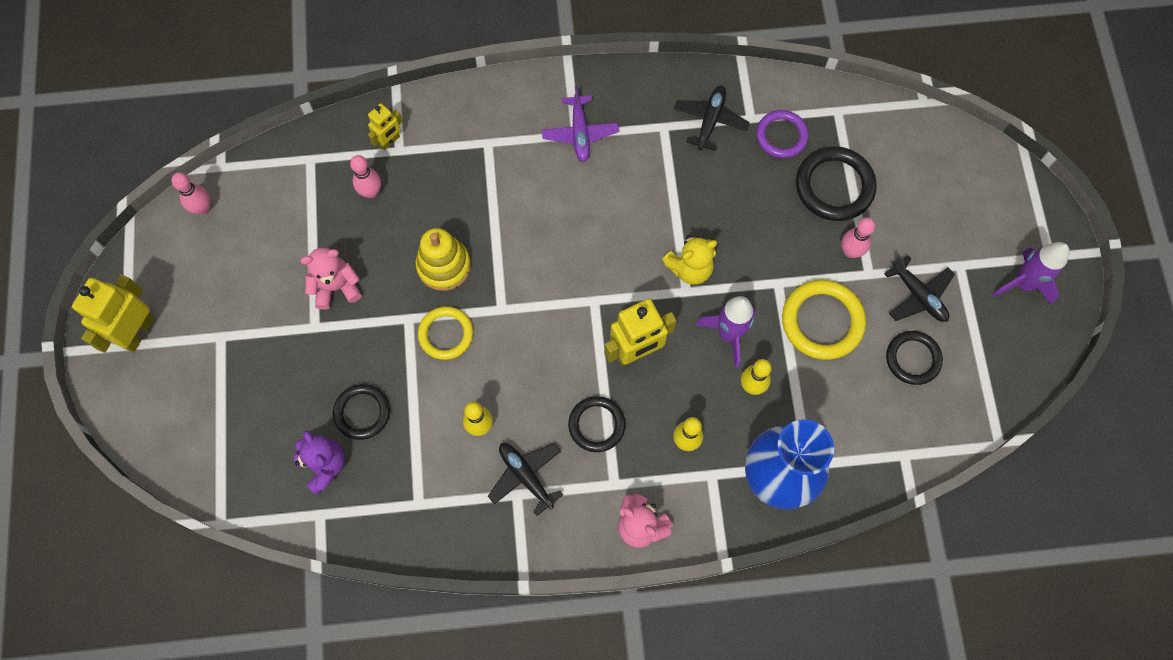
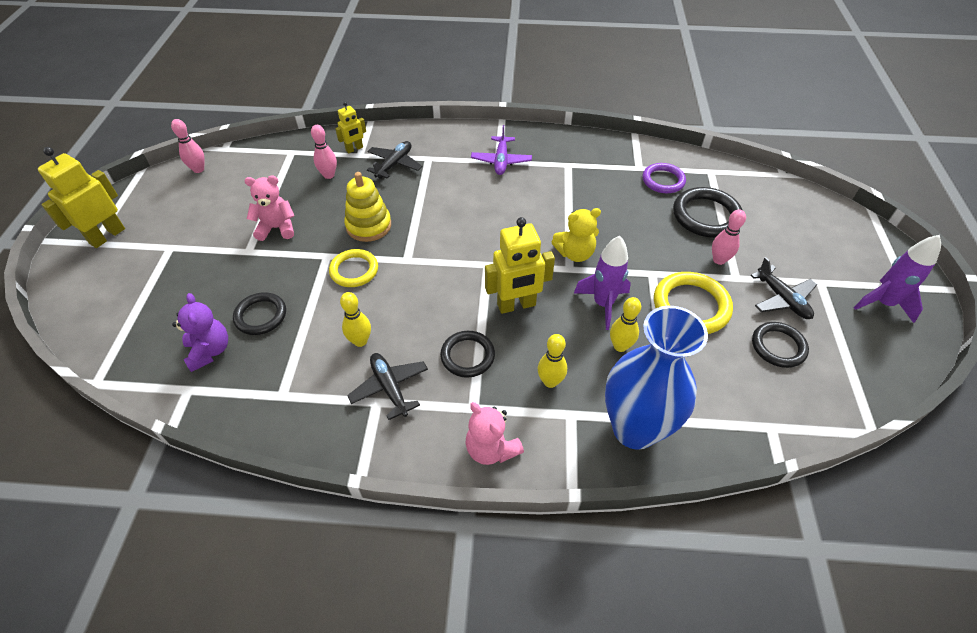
camera: 10 degrees right, 20 degrees down
black plane [674,86,750,151] -> black plane moved to [367,141,422,179]

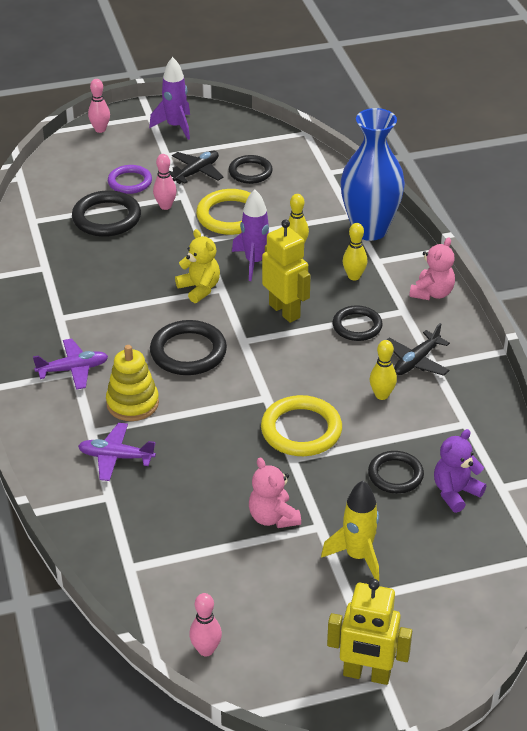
camera: 110 degrees left, 10 degrees down
pink bowling pin [311,125,337,179] -> pink bowling pin moved to [88,79,110,133]
yellow ring [329,249,378,287] -> yellow ring [261,395,342,456], size x1.51
yellow robot [335,102,366,153] -> none
yellow stacking toy [344,172,391,242] -> yellow stacking toy moved to [106,345,159,421]
black plane [367,141,422,179] -> purple plane [78,423,156,481]
purple ring [643,163,686,193] -> purple ring moved to [108,165,152,194]
none -> black ring [150,320,227,375]
none -> yellow rocket [321,481,379,581]

